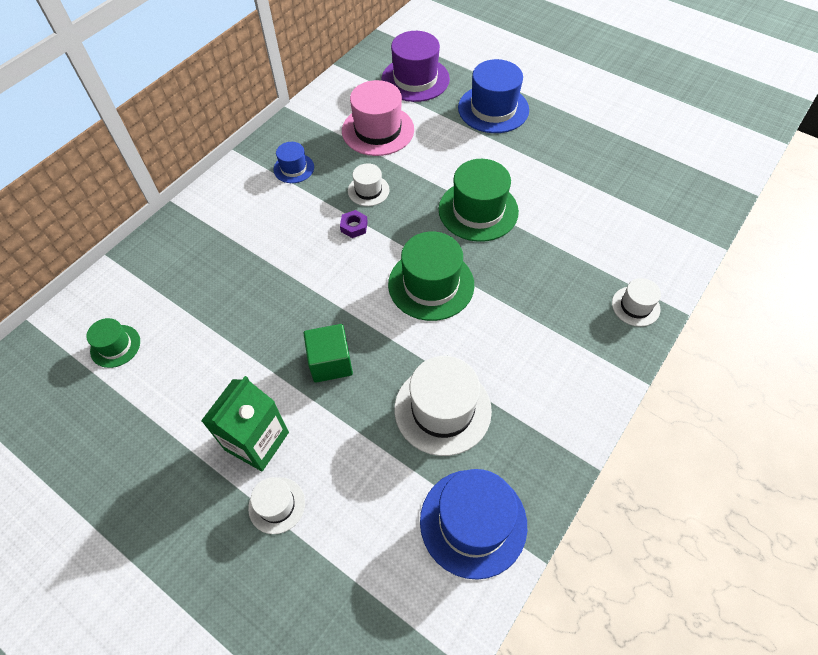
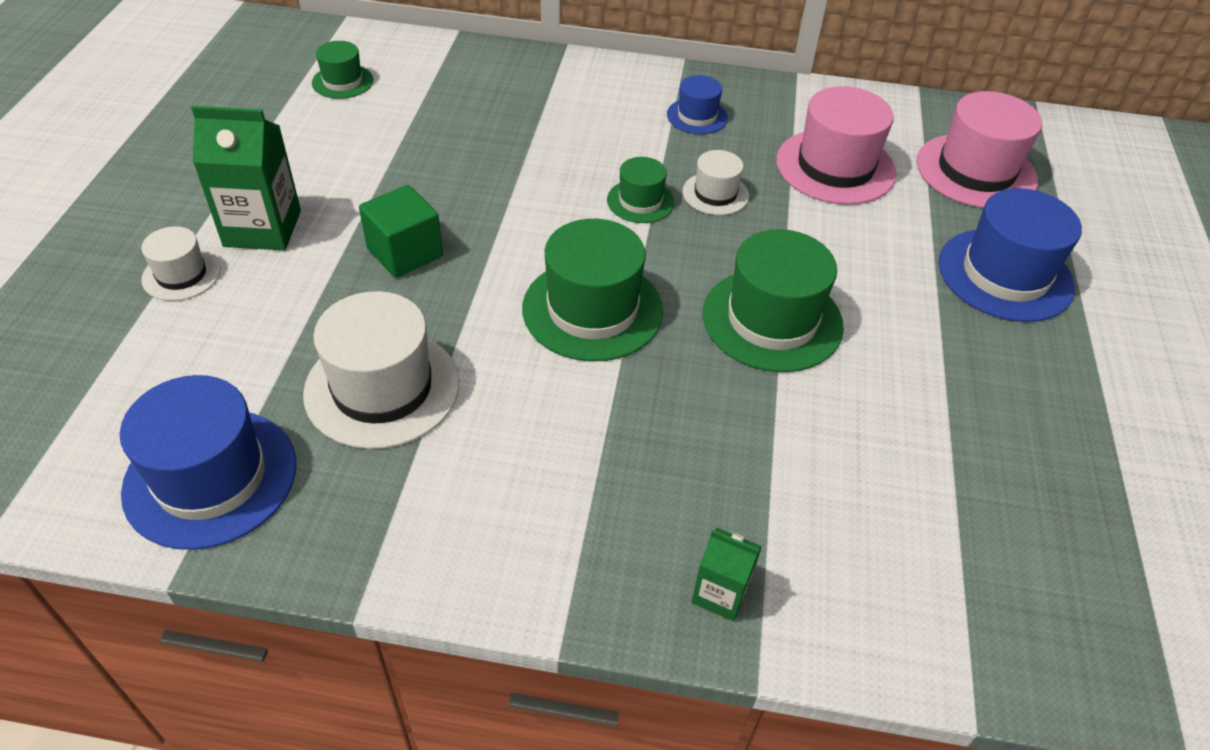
camera: 60 degrees right, 10 degrees down
purple nut [340,210,368,238] -> green hat [607,157,674,223]
purple hat [382,31,450,102] -> pink hat [917,91,1042,208]
white hat [612,278,661,327] -> green carton [691,528,762,621]

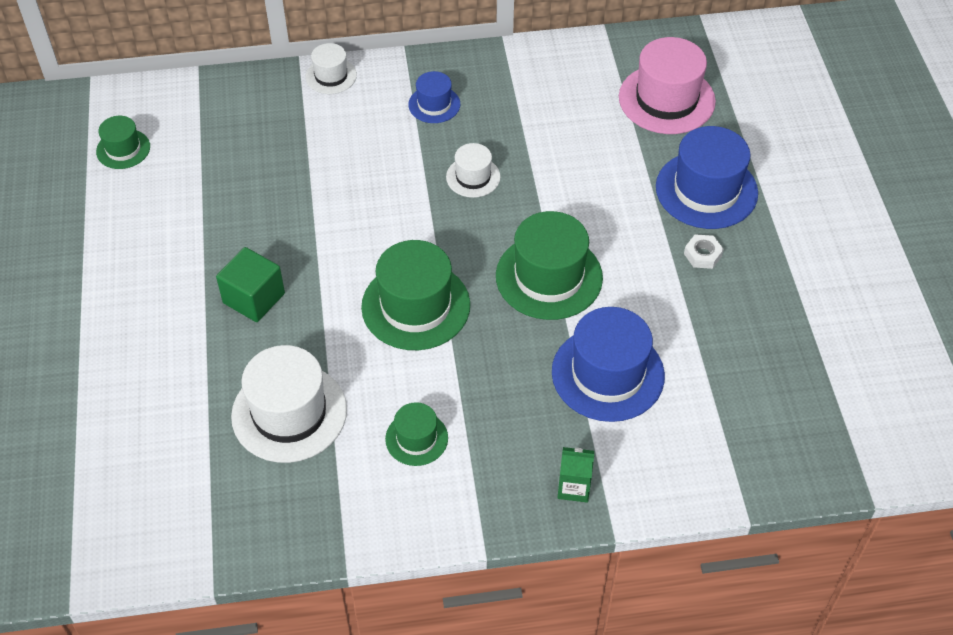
camera: 15 degrees left, 5 degrees up
blue hat [120,375,296,550] -> blue hat moved to [552,307,665,422]
white hat [141,226,221,301] -> white hat moved to [306,43,357,94]
green carton [191,105,301,250] -> none
green hat [607,157,674,223] -> green hat moved to [385,402,448,466]
pink hat [776,86,896,205] -> none
none -> white nut [684,234,724,269]

